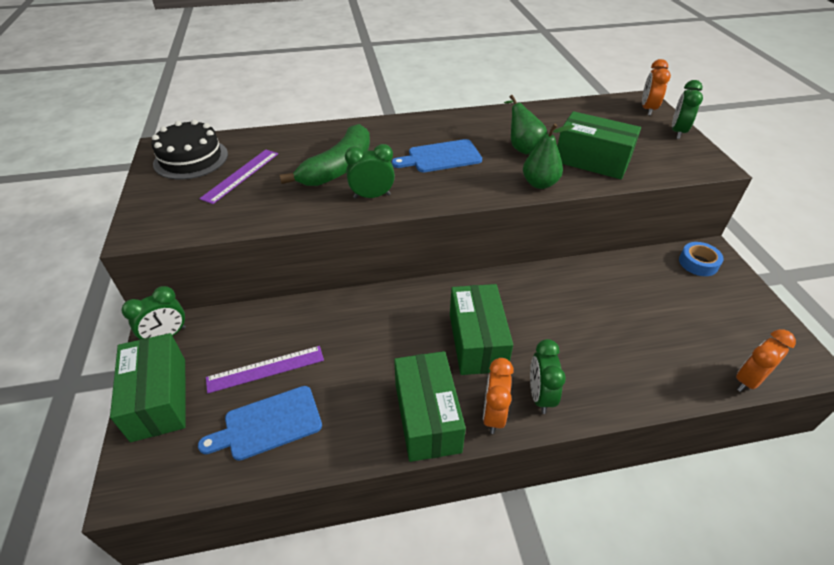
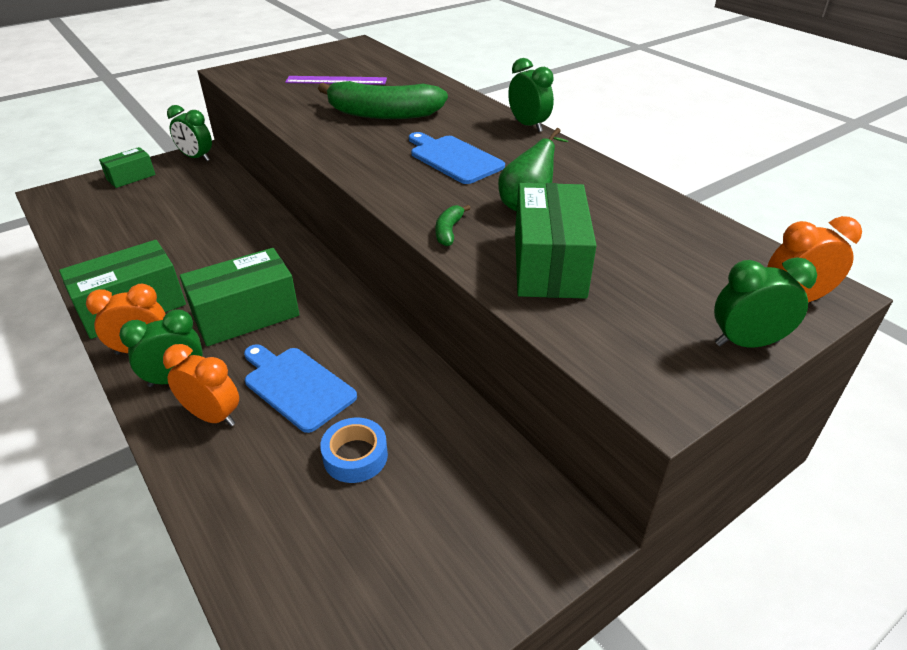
camera: 65 degrees right, 5 degrees down
green box [110,333,186,442] -> green box [99,147,156,188], size x0.58
black cake [151,120,228,179] -> none
blue cutting board [198,386,322,461] -> blue cutting board moved to [244,344,357,433]
purple ruler [206,346,324,393] -> none
green clock [345,144,395,199] -> green clock moved to [508,58,554,132]
green pear [523,124,574,189] -> green banana [436,205,471,246]
blue tape [679,242,724,276] -> blue tape moved to [320,417,388,483]
orange clock [736,329,796,392] -> orange clock moved to [163,344,239,426]

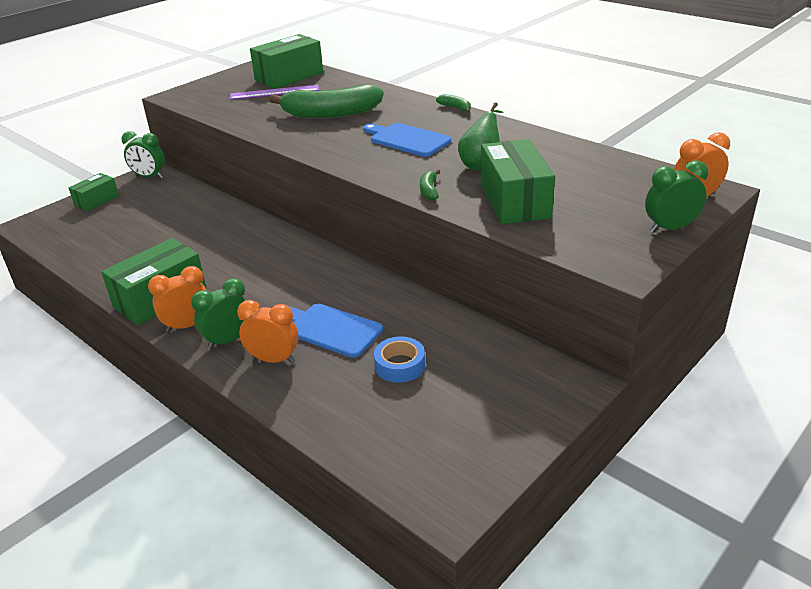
camera: 10 degrees left, 5 degrees down
green box [180,248,300,346] -> green box moved to [250,34,323,89]
green clock [508,58,554,132] -> green banana [436,94,471,113]

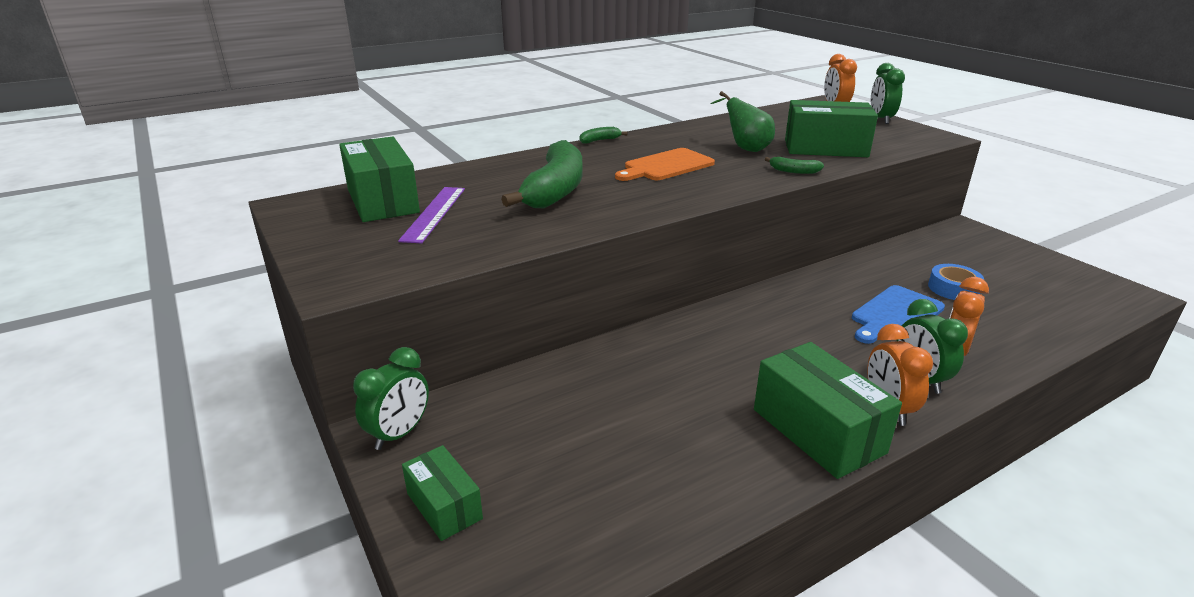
camera: 75 degrees left, 5 degrees down
blue cutting board [363,123,451,157] -> orange cutting board [615,148,715,181]

